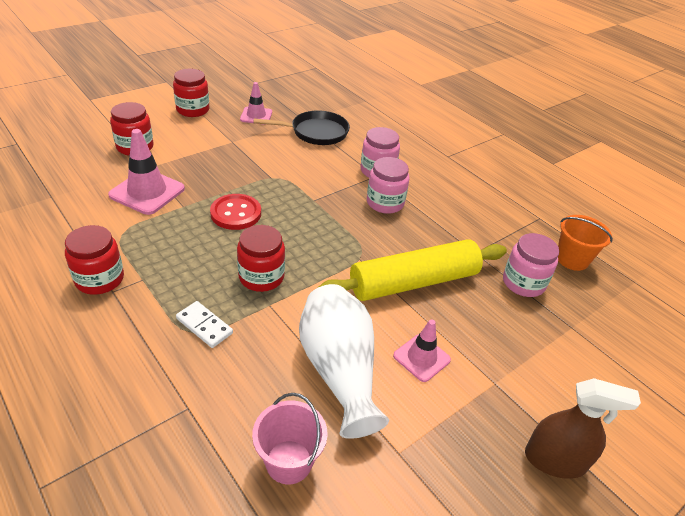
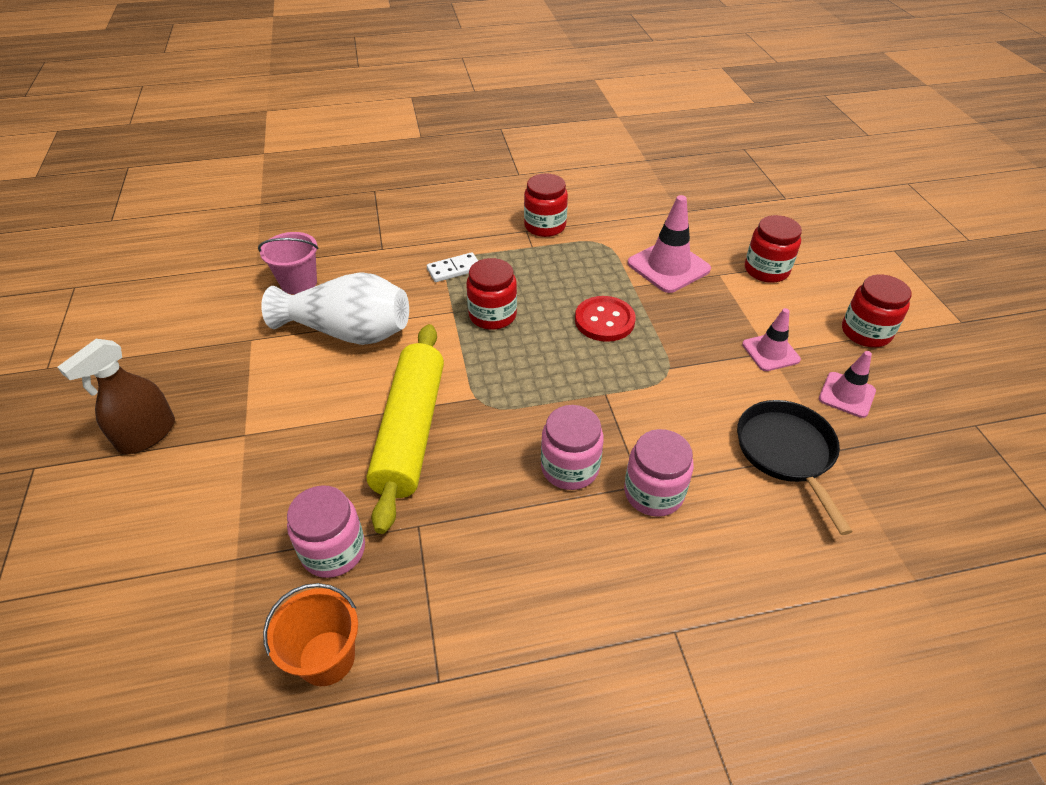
camera: 120 degrees right, 5 degrees up
black pan [254,110,350,145] -> black pan turned 150 degrees clockwise [737,400,853,535]
pink traffic cone [393,319,451,382] -> pink traffic cone moved to [742,308,801,371]

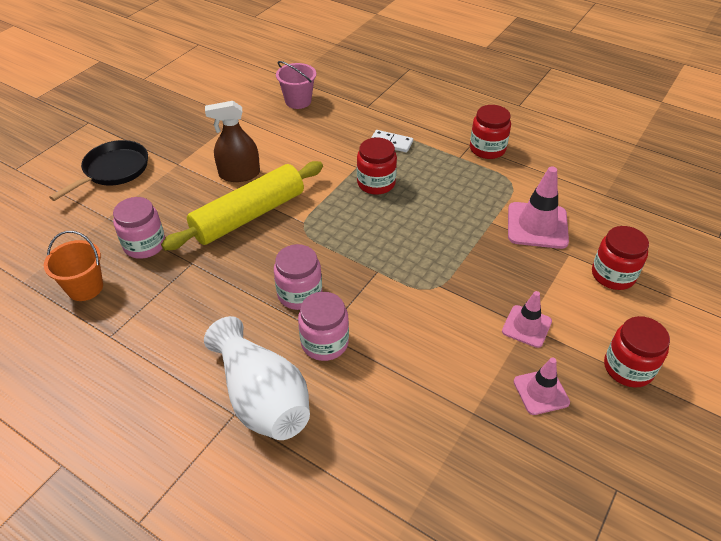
camera: 45 degrees right, 0 degrees up
brown spray bottle [57,339,175,454] -> brown spray bottle moved to [205,101,260,182]
white vase [261,272,409,345] -> white vase moved to [204,316,310,440]
red button [575,296,636,342] -> none
black pan [737,400,853,535] -> black pan moved to [49,140,148,201]

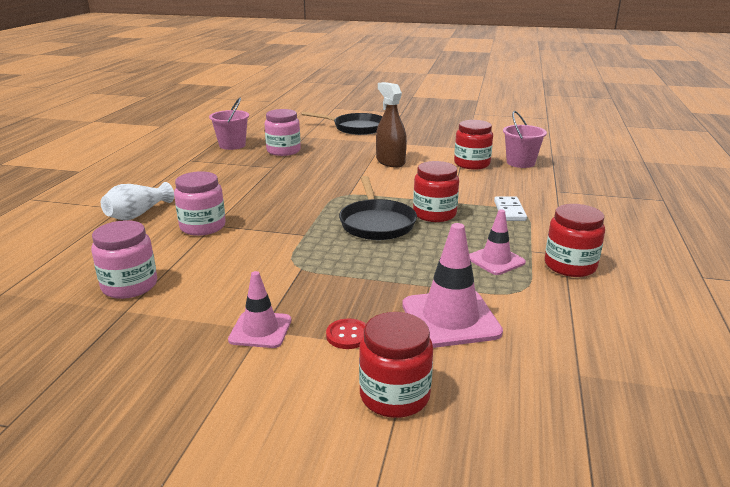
camera: 70 degrees right, 20 degrees down
orange bucket [44,231,103,301] -> pink bucket [209,98,249,150]
yellow rolling pin [161,161,323,250] -> none
white vase [204,316,310,440] -> white vase [101,182,174,220], size x0.59
pink jar [274,244,322,310] -> pink jar moved to [91,220,157,299]
pink traffic cone [513,358,570,415] -> pink traffic cone moved to [469,209,526,275]
red jar [604,316,670,388] -> red jar moved to [454,120,493,170]
none -> red button [326,319,366,349]
none -> black pan [339,176,417,240]

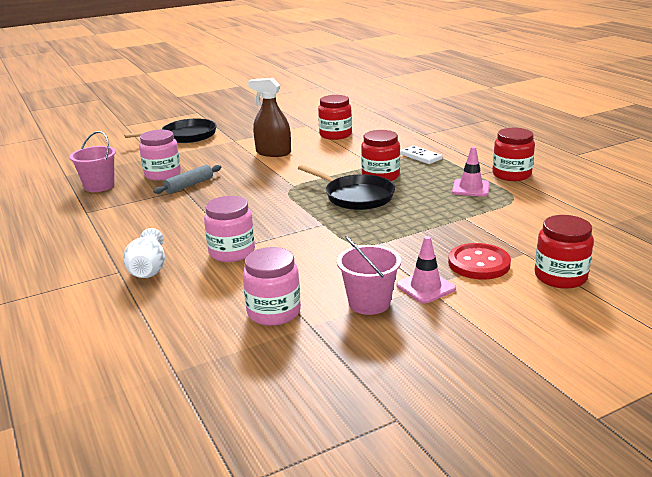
camera: 40 degrees left, 0 degrees up
red button [326,319,366,349] -> red button [448,243,511,280], size x1.73
pink traffic cone [402,223,503,348] -> none
pink bucket [503,111,547,168] -> pink bucket moved to [337,236,401,315]
none -> grey rolling pin [153,165,221,194]

